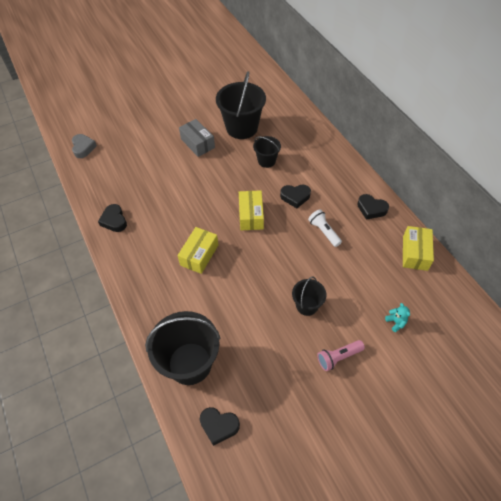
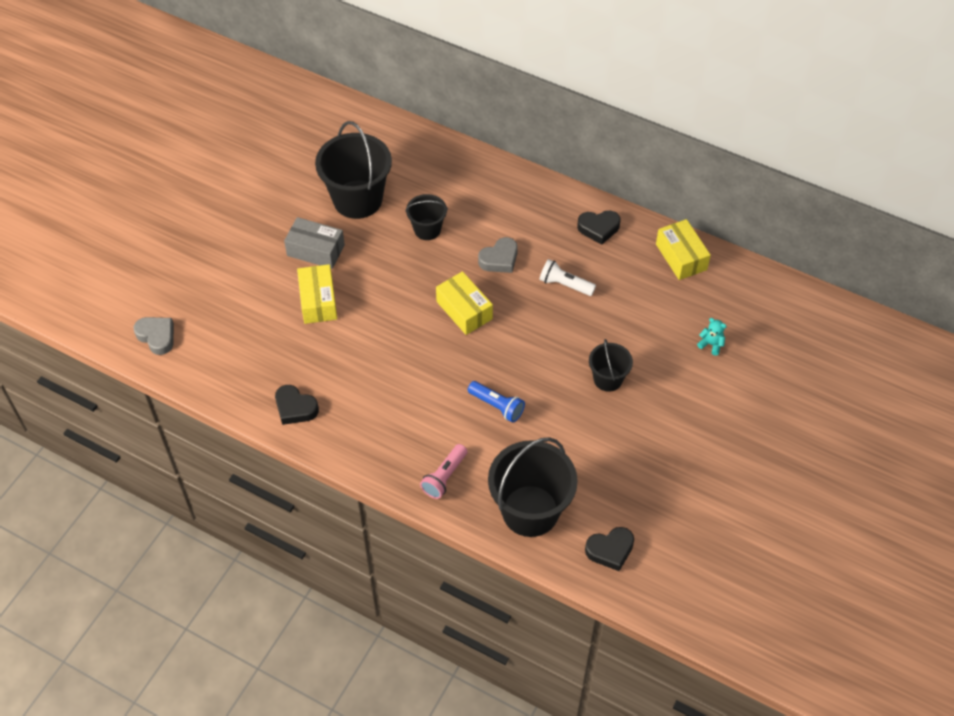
camera: 35 degrees left, 0 degrees up
yellow box [177,227,218,274] -> yellow box moved to [297,264,337,324]
black heart [280,184,311,208] -> grey heart [478,237,518,273]
pink flashlight [317,340,365,371] -> pink flashlight moved to [420,444,467,499]
none -> blue flashlight [468,381,525,422]

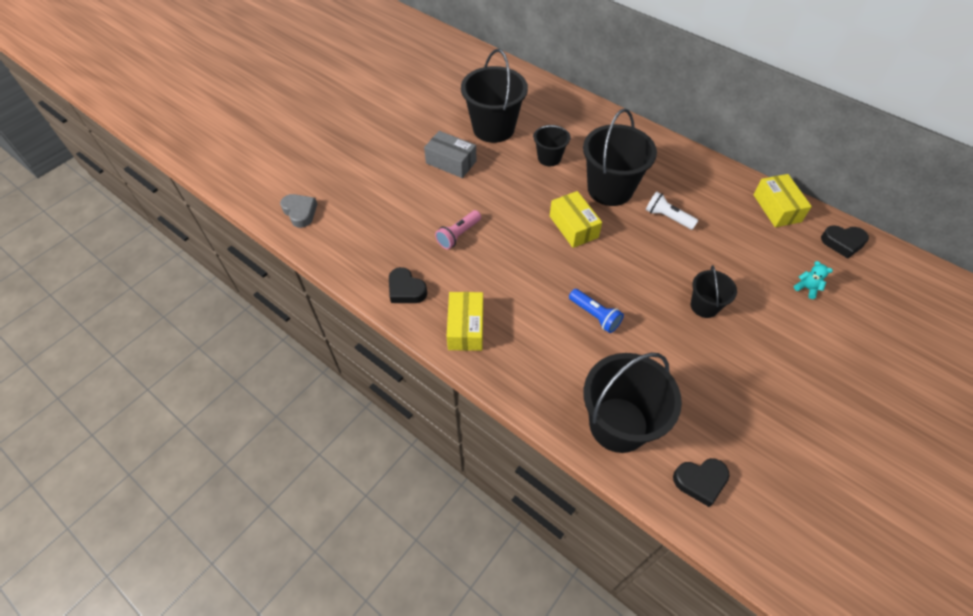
camera: 10 degrees right, 0 degrees up
yellow box [297,264,337,324] -> yellow box moved to [446,292,483,351]
pink flashlight [420,444,467,499] -> pink flashlight moved to [435,210,481,249]
grey heart [478,237,518,273] -> black bucket [583,109,657,206]
black heart [577,210,621,245] -> black heart moved to [821,225,869,258]

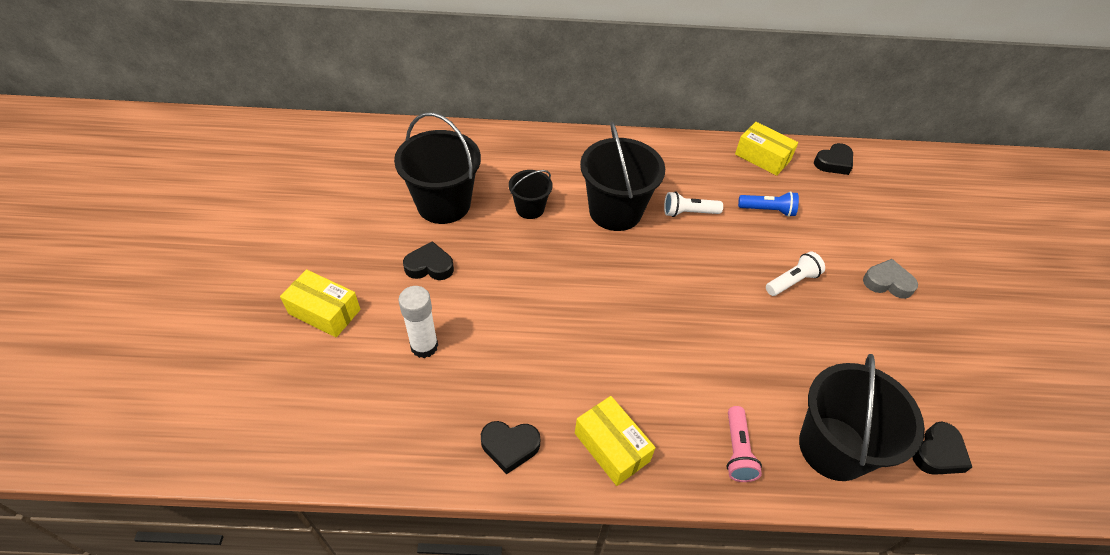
camera: 40 degrees left, 5 degrees down
grey heart [280,194,317,228] -> grey heart moved to [863,259,918,299]
grey box [424,131,476,178] -> black heart [403,241,454,280]
pink flashlight [435,210,481,249] -> pink flashlight moved to [726,406,762,482]
yellow box [550,191,602,248] -> yellow box moved to [280,269,361,337]
blue flashlight [569,289,624,333] -> blue flashlight moved to [738,191,799,217]
black bucket [691,265,737,318] -> white flashlight [766,252,825,296]
turquoise teddy bear [794,261,833,299] -> none
none -> white glue stick [398,286,438,358]

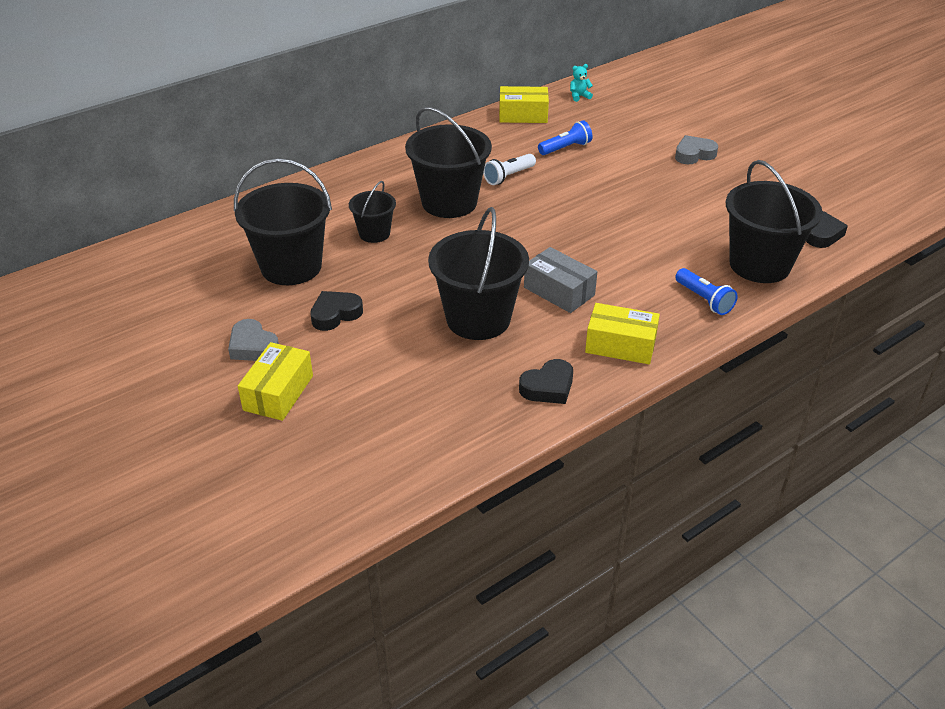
camera: 35 degrees left, 10 degrees down
yellow box [280,269,361,337] -> yellow box turned 60 degrees counterclockwise [238,342,313,421]
white glue stick [398,286,438,358] -> none
pink flashlight [726,406,762,482] -> blue flashlight [675,268,738,315]
white flashlight [766,252,825,296] -> none
black heart [814,143,853,175] -> turquoise teddy bear [570,64,593,102]
none -> grey heart [228,319,279,361]
none -> black bucket [428,207,529,340]
none -> grey box [524,247,597,313]

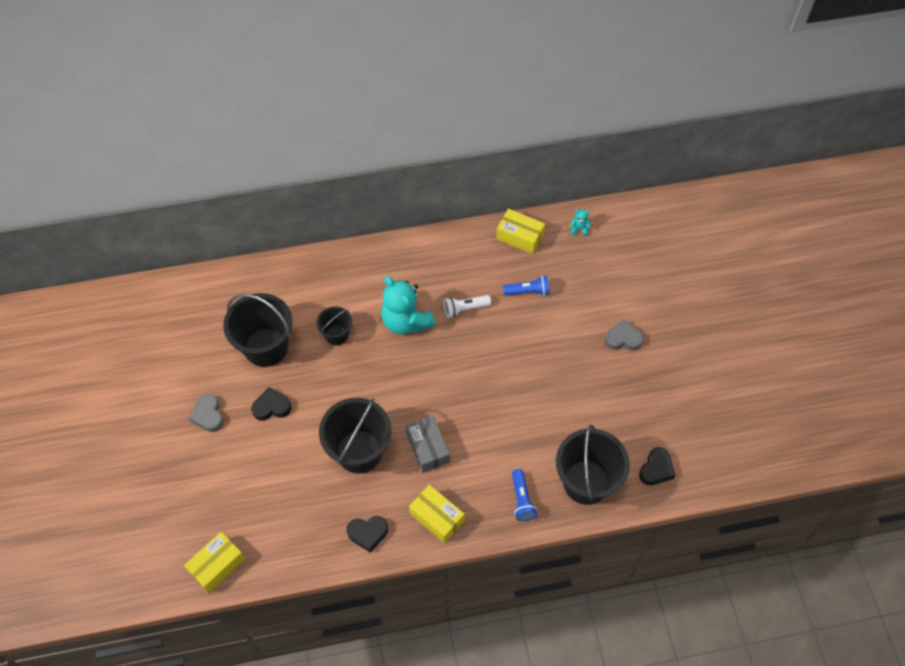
camera: 25 degrees right, 20 degrees up
yellow box [238,342,313,421] -> yellow box moved to [184,532,245,593]
black bucket [405,107,492,218] -> turquoise teddy bear [381,276,435,334]

